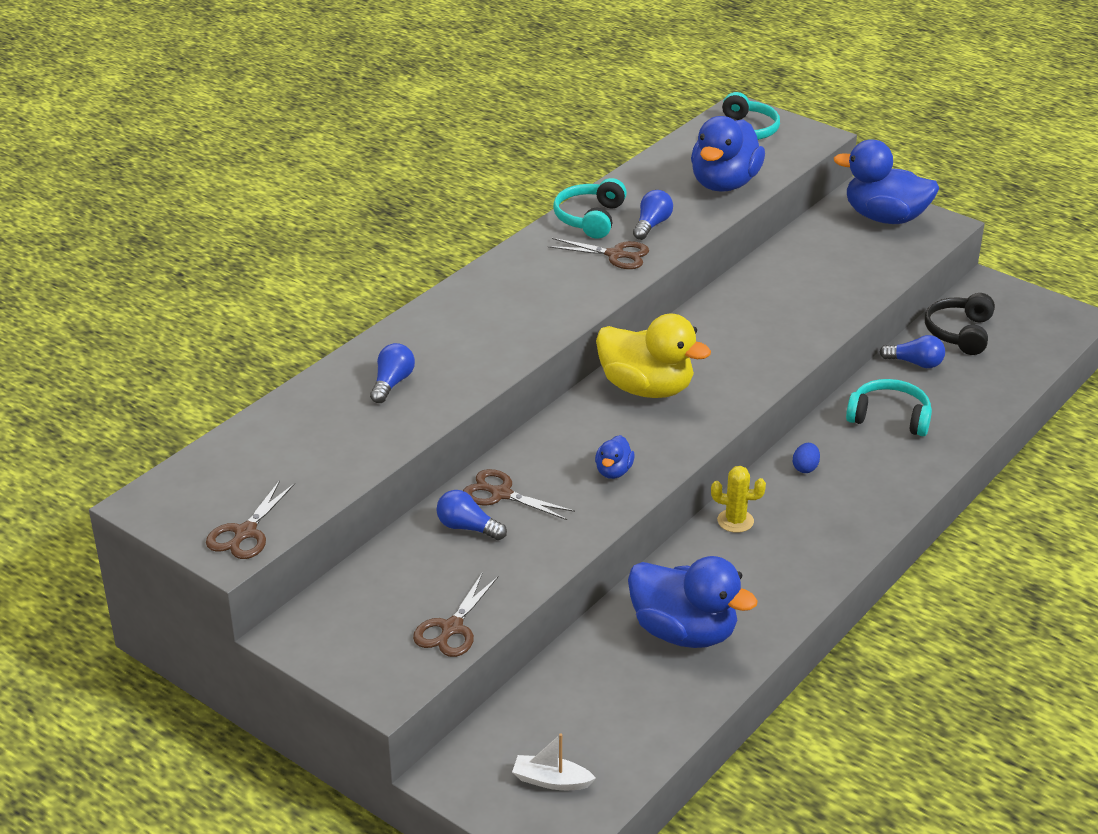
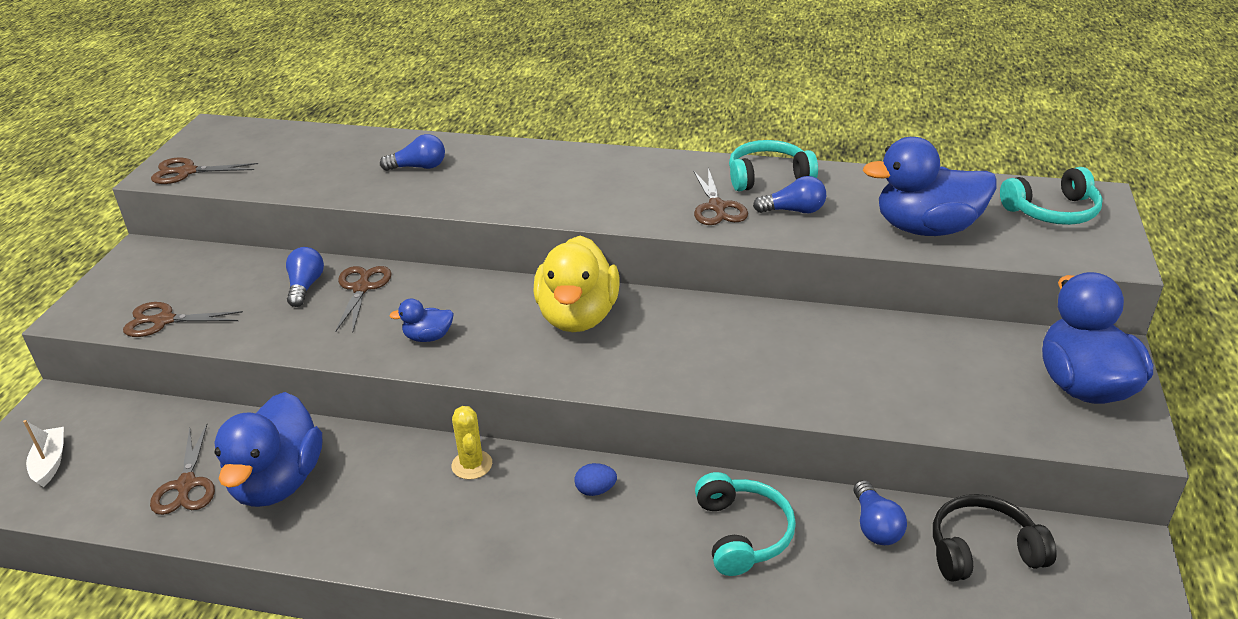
camera: 65 degrees right, 0 degrees up
none -> brown scissors [150,424,215,515]

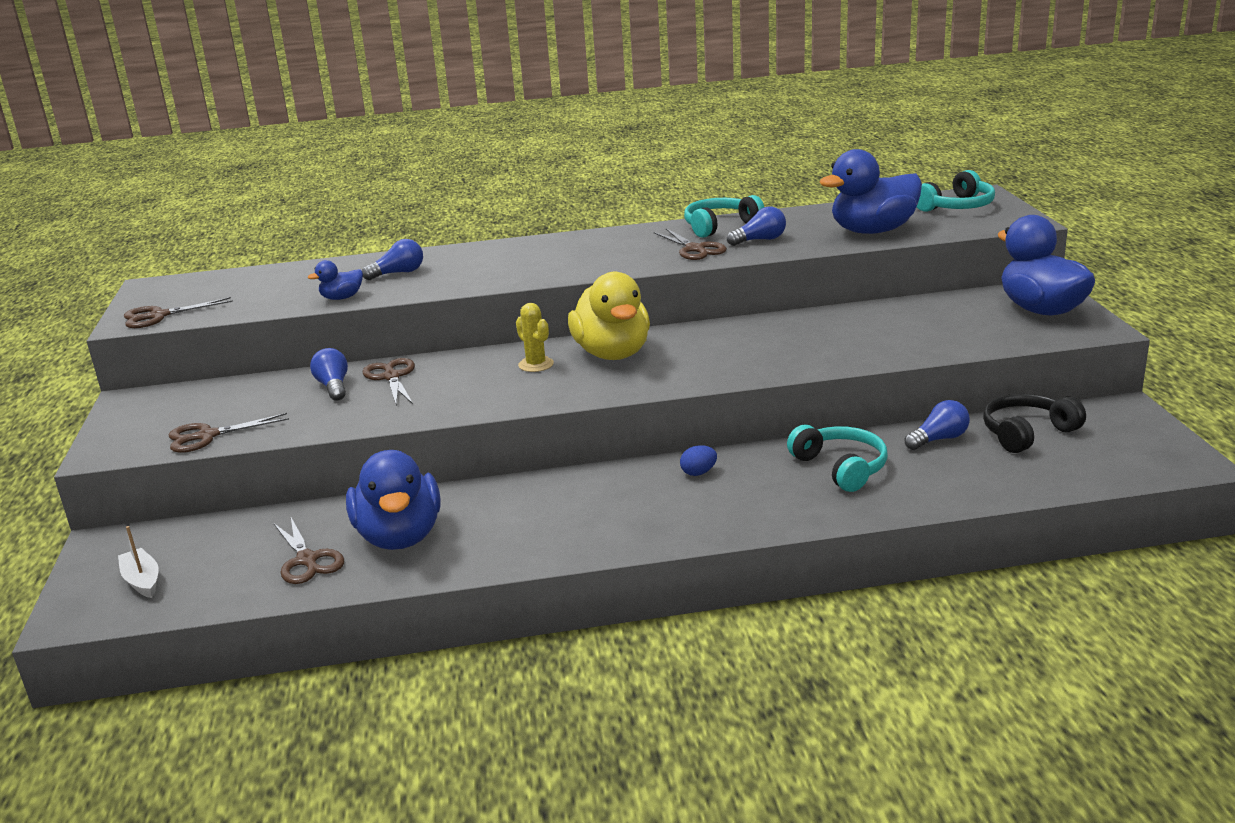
camera: 20 degrees left, 10 degrees down
blue duck [389,299,454,342] -> blue duck moved to [308,260,363,300]
yellow cactus [451,406,492,480] -> yellow cactus moved to [516,303,554,372]
blue light bulb [853,480,907,545] -> blue light bulb turned 90 degrees counterclockwise [905,400,970,450]

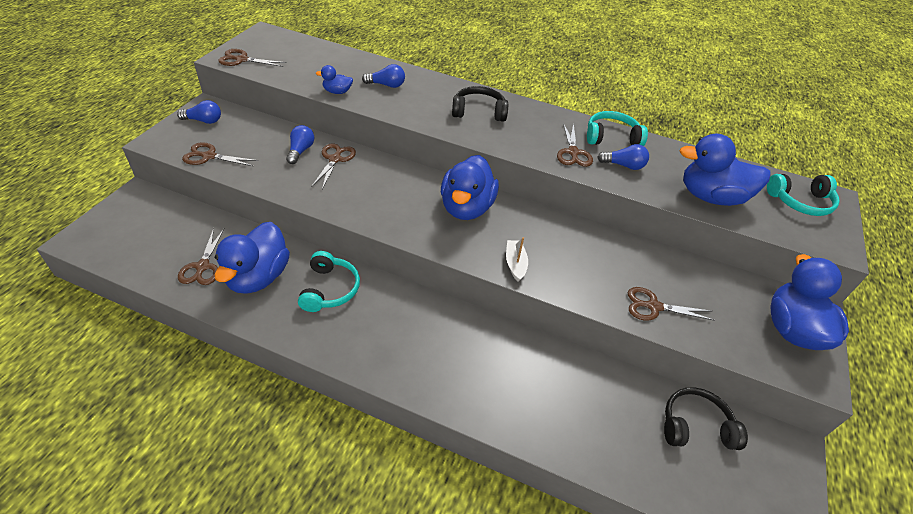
camera: 25 degrees right, 20 degrees up
white boat [118,526,159,598] -> white boat moved to [506,237,528,282]
yellow cactus [516,303,554,372] -> none
yellow duck [568,272,650,360] -> blue duck [441,155,499,220]
blue egg [680,445,717,476] -> none
turquoise headphones [787,425,888,492] -> turquoise headphones moved to [298,251,360,312]
blue light bulb [905,400,970,450] -> blue light bulb moved to [177,100,221,124]
none -> black headphones [452,86,508,122]
none -> brown scissors [628,287,715,321]

